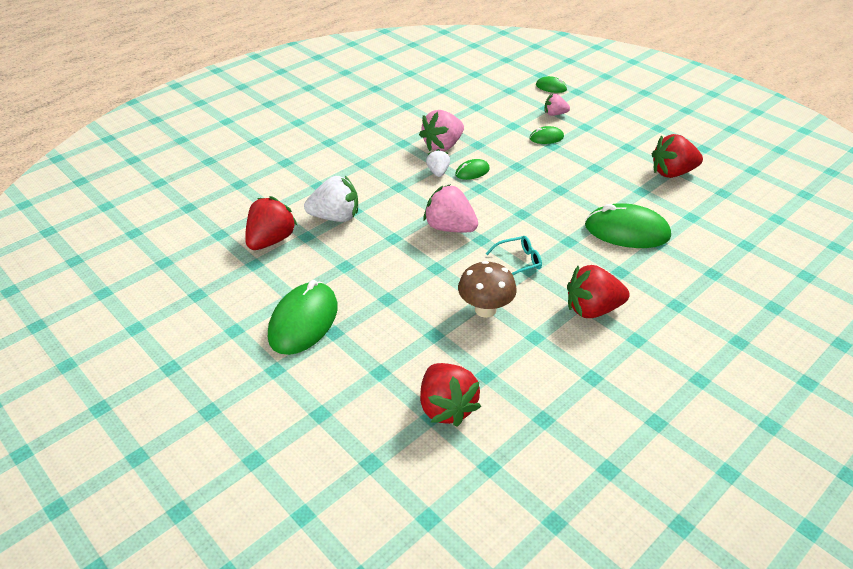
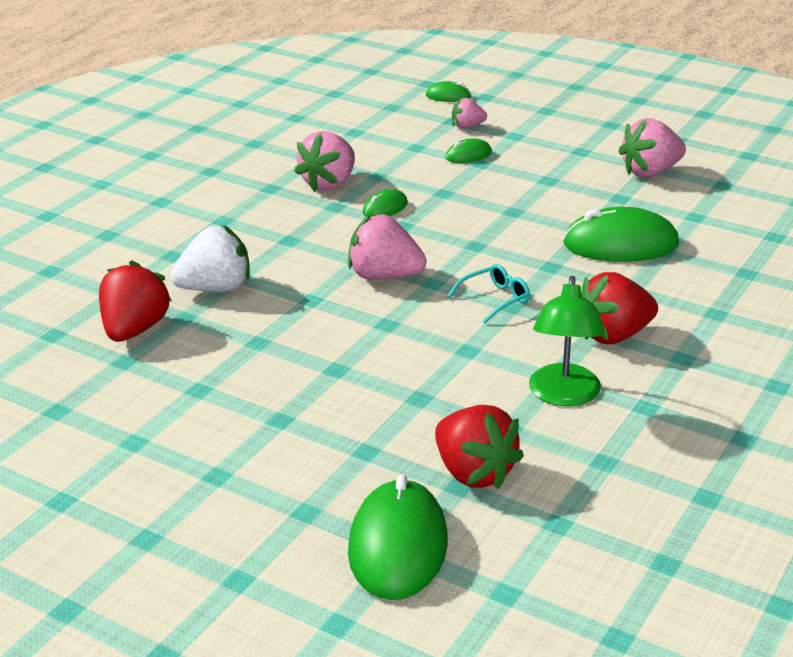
camera: 15 degrees left, 10 degrees down
green mouse [268,280,338,355] -> green mouse moved to [348,474,448,600]
white strawberry [426,149,450,177] -> none
brown mushroom [458,261,517,318] -> none
red strawberry [652,134,703,178] -> pink strawberry [618,118,686,177]
none -> green lamp [529,276,605,406]

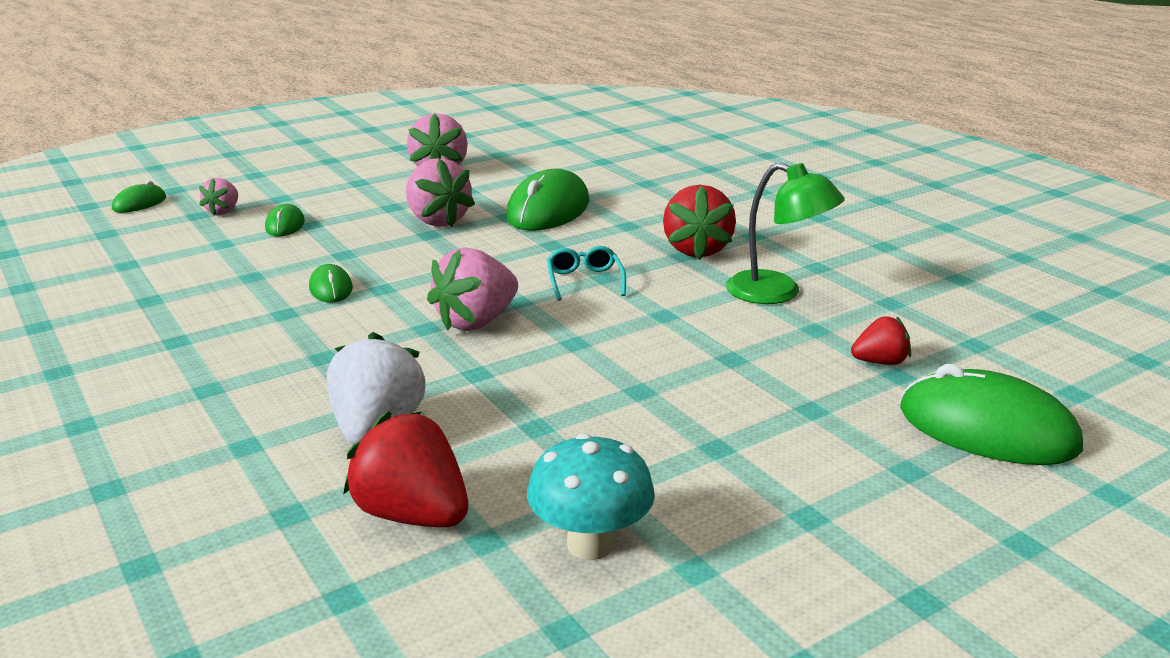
camera: 65 degrees left, 5 degrees down
pink strawberry [294,131,355,192] -> pink strawberry moved to [406,158,475,227]
red strawberry [435,405,524,489] -> red strawberry [851,316,911,365], size x0.56
none -> turquoise mushroom [527,433,655,560]

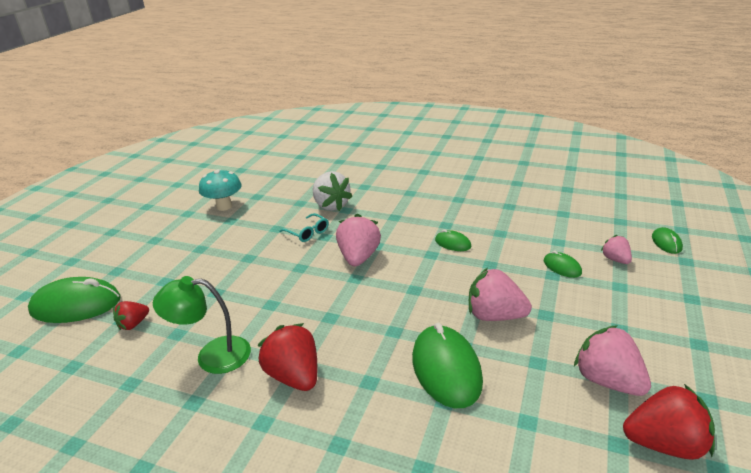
camera: 145 degrees right, 5 degrees up
red strawberry [343,411,468,527] -> red strawberry moved to [623,384,715,460]
turquoise glasses [547,246,626,301] -> turquoise glasses moved to [279,213,329,242]

